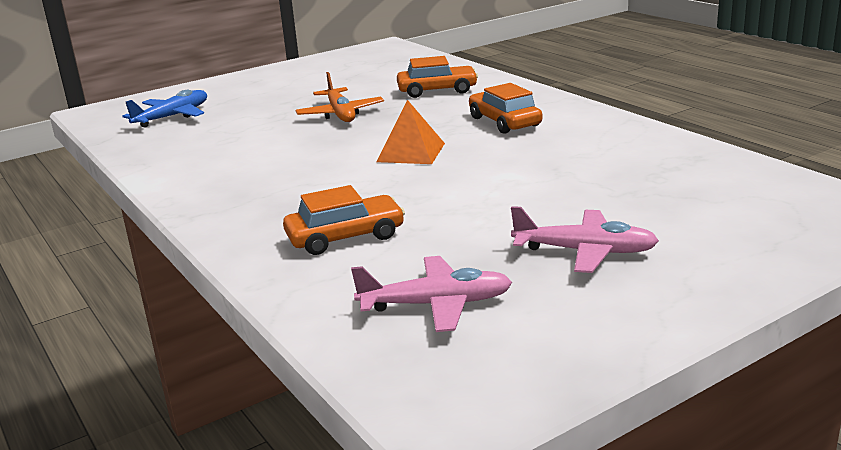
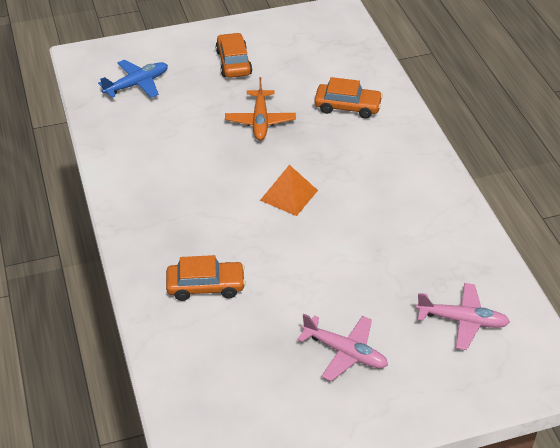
camera: 15 degrees right, 20 degrees up
pink plane [351,256,512,332] -> pink plane moved to [416,283,510,350]
orange car [469,83,542,134] -> orange car moved to [215,33,252,78]

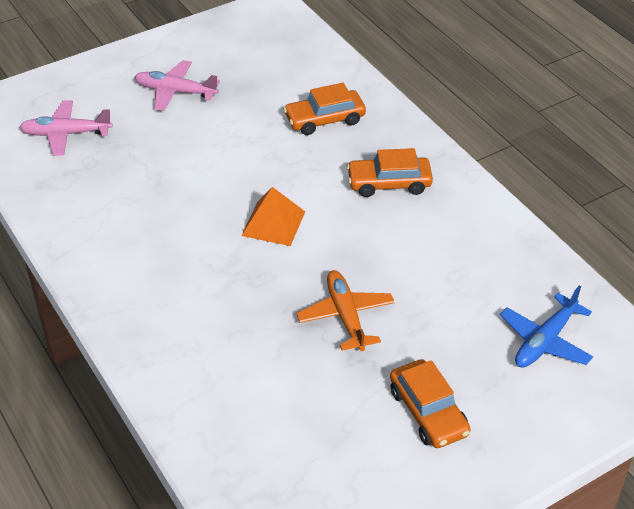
camera: 165 degrees right, 0 degrees up
orange car [314,77,383,119] -> orange car moved to [347,148,433,197]

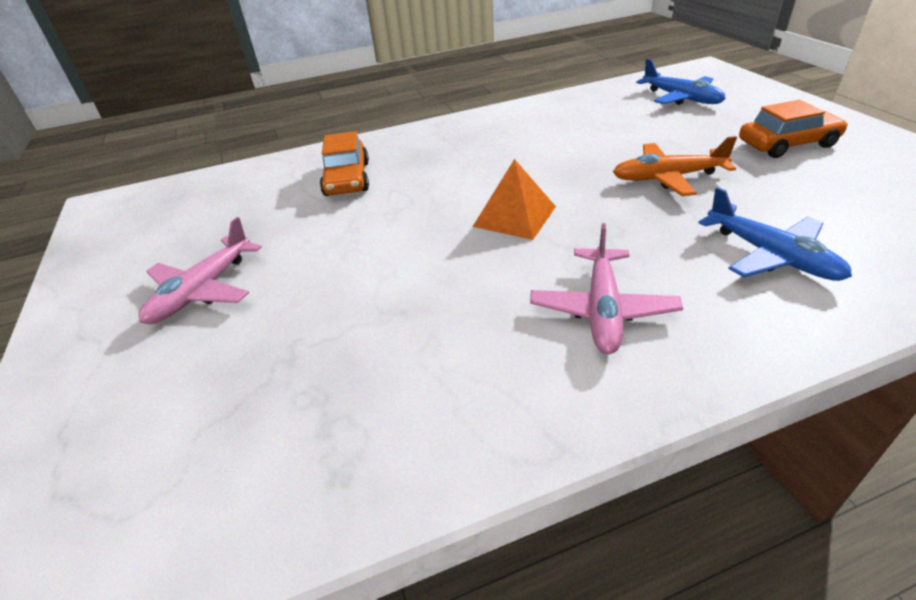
camera: 75 degrees left, 5 degrees down
pink plane [19,100,113,156] -> pink plane moved to [530,223,683,354]
orange car [347,148,433,197] -> none
none -> blue plane [698,187,852,281]

